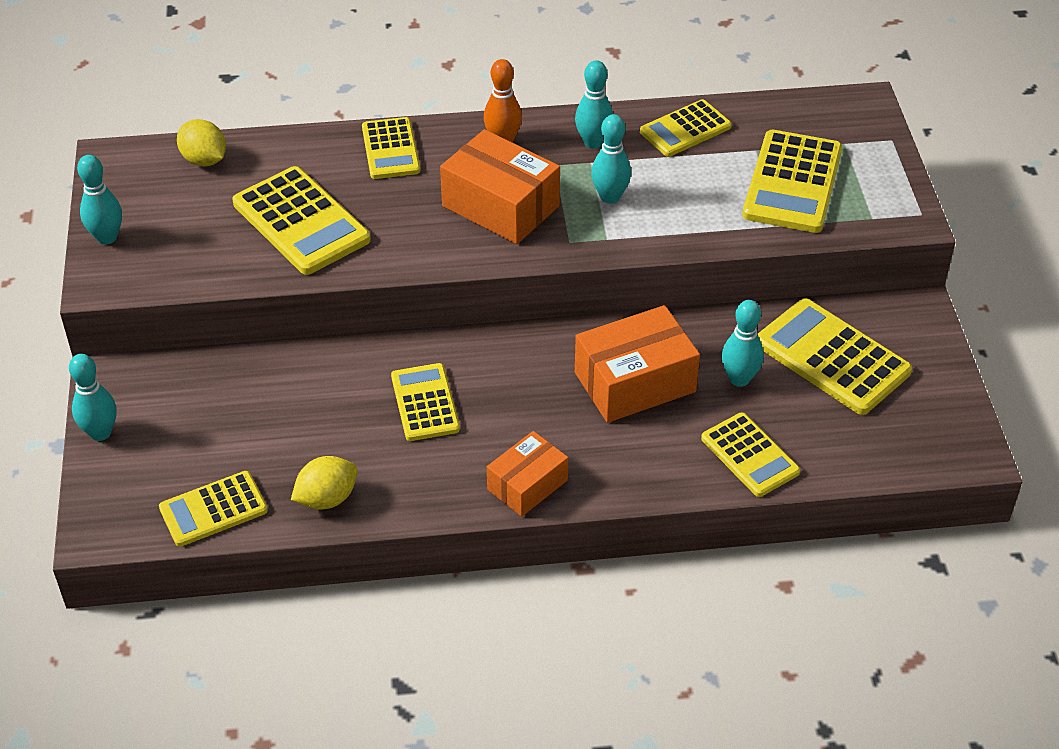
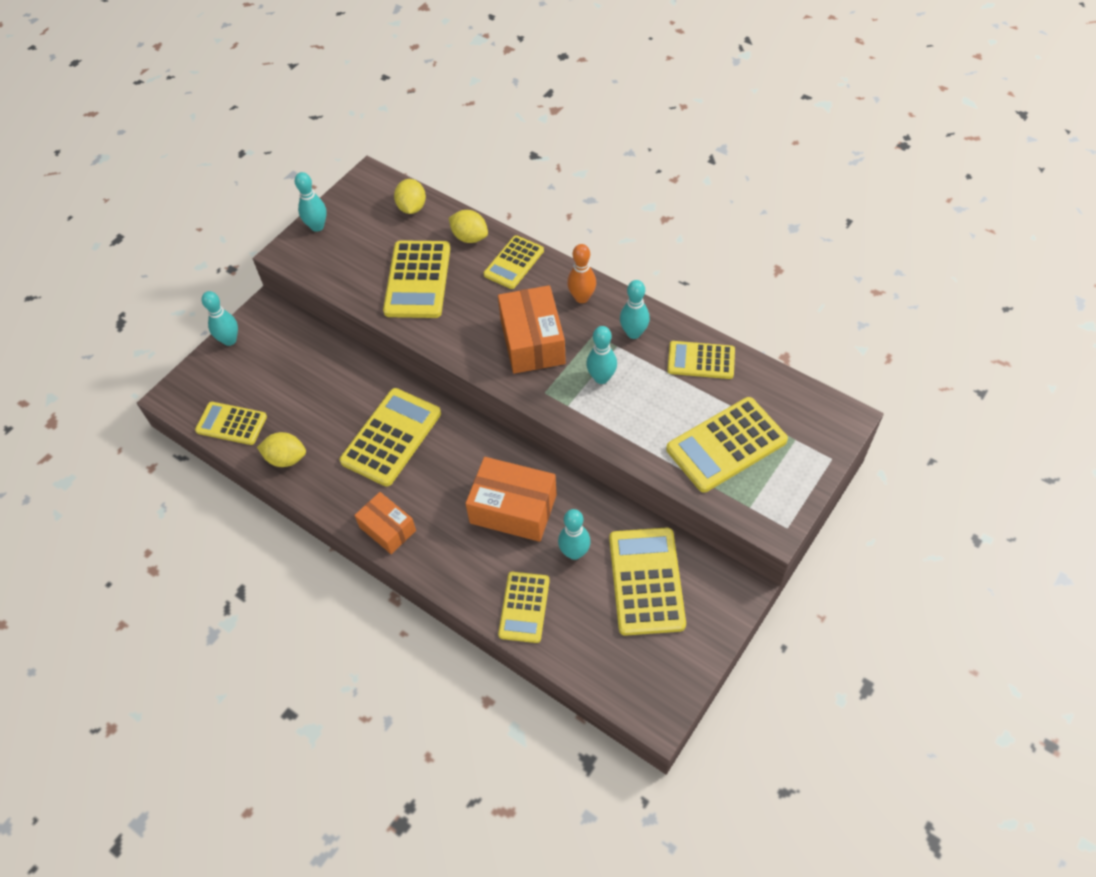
camera: 45 degrees right, 10 degrees up
yellow calculator [391,363,460,441] -> yellow calculator [340,388,441,487], size x1.57
orange box [487,431,568,517] -> orange box turned 45 degrees clockwise [354,492,416,554]
none -> yellow lemon [449,210,488,243]

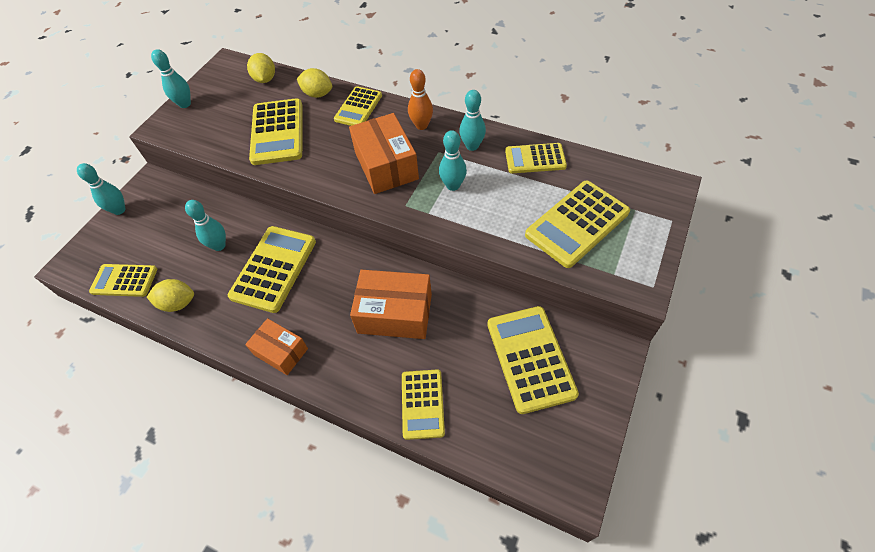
camera: 10 degrees left, 0 degrees up
turquoise bowling pin [558,509,591,560] -> turquoise bowling pin moved to [185,200,226,251]

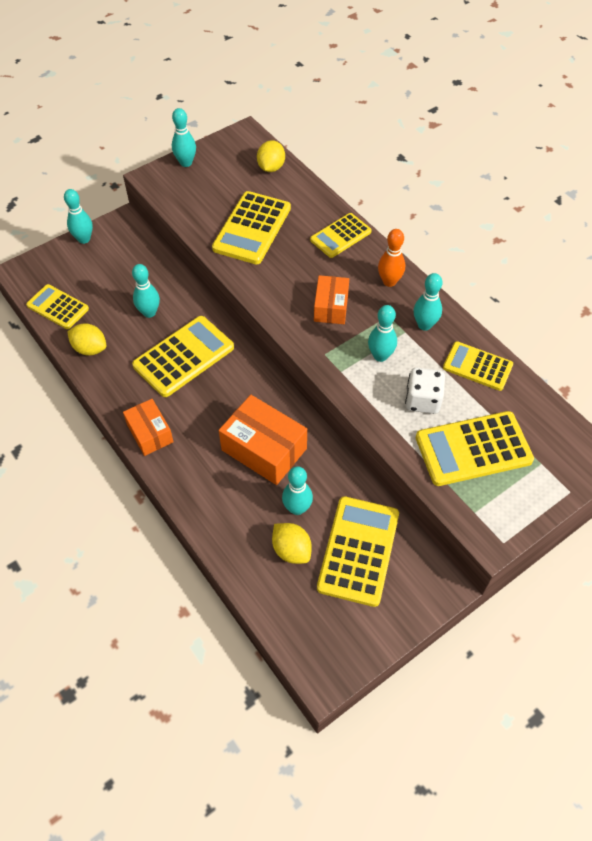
camera: 25 degrees right, 0 degrees up
yellow lemon [297,68,332,98] -> yellow lemon moved to [272,523,312,564]
orange box [349,113,419,194] -> orange box [314,275,349,324], size x0.63
yellow calculator [402,369,445,440] -> none
none -> turquoise bowling pin [282,466,313,515]
none -> white dice [405,368,445,414]

